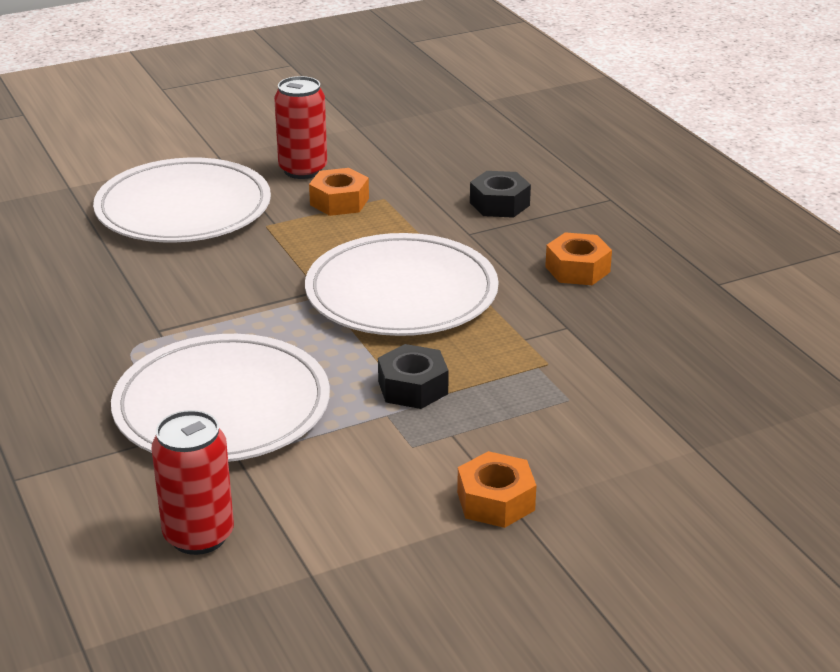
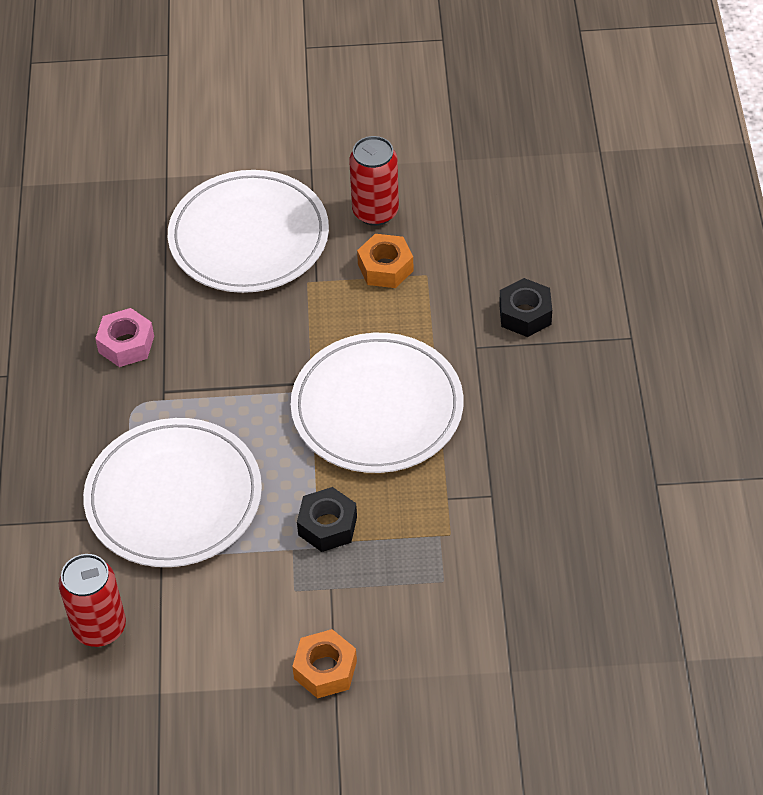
camera: 25 degrees right, 20 degrees up
orange nut [545,232,612,285] -> none
none -> pink nut [95,308,154,367]

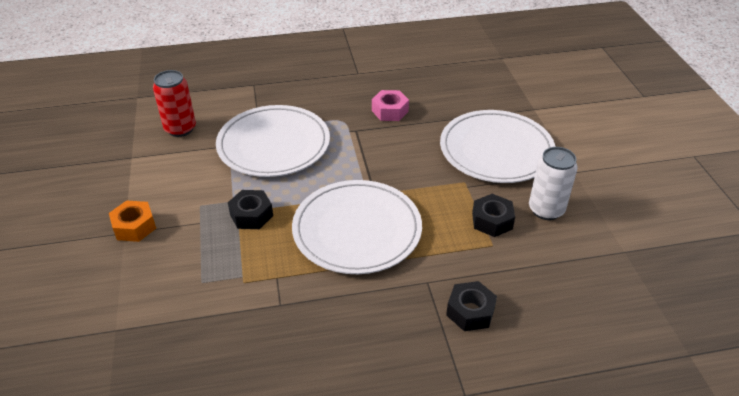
camera: 80 degrees right, 10 degrees down
red can [349,136,399,226] -> white can [529,147,578,220]
orange nut [357,234,414,288] -> black nut [472,194,515,237]

